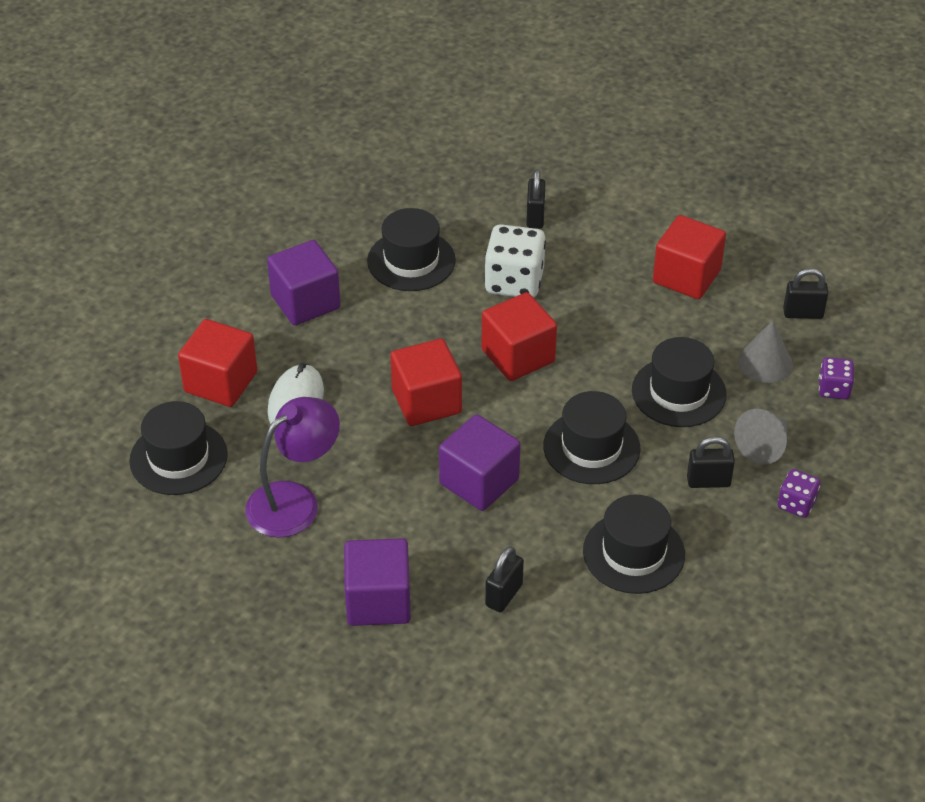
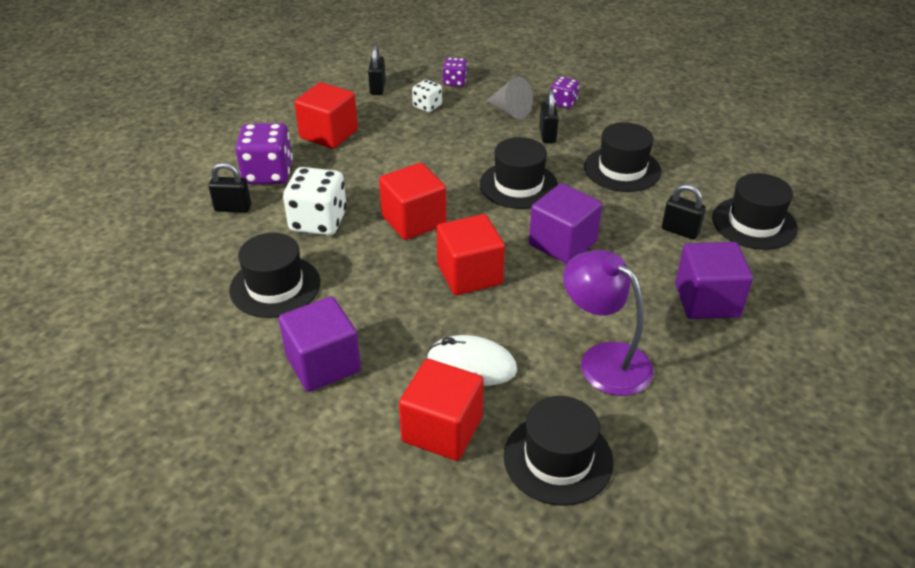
camera: 90 degrees left, 5 degrees down
black hat [632,337,727,427] -> black hat moved to [712,173,798,250]
grey cone [738,320,793,383] -> white dice [412,79,442,112]
none -> purple dice [235,123,293,184]

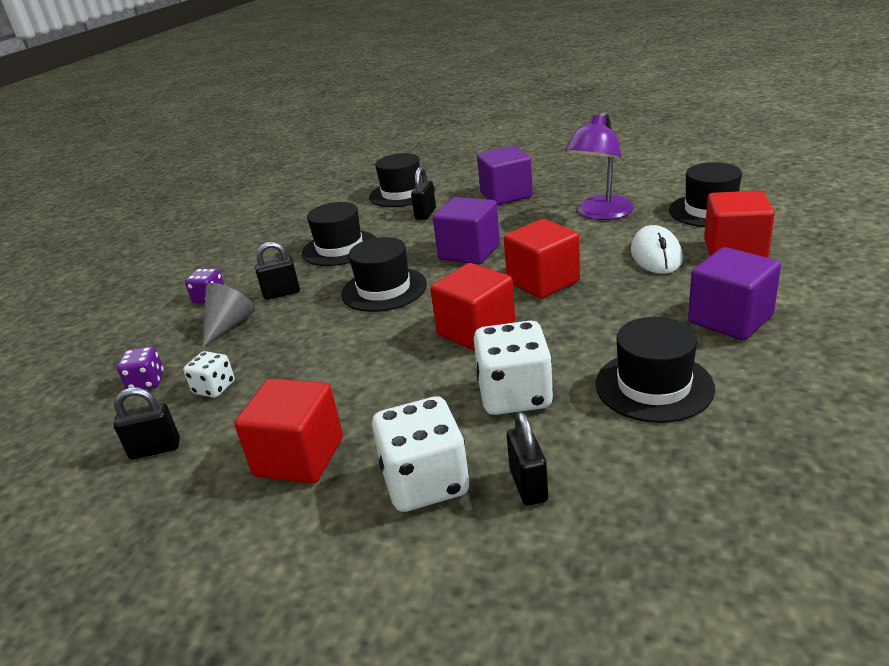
camera: 100 degrees left, 10 degrees down
purple dice [235,123,293,184] -> white dice [372,397,469,512]

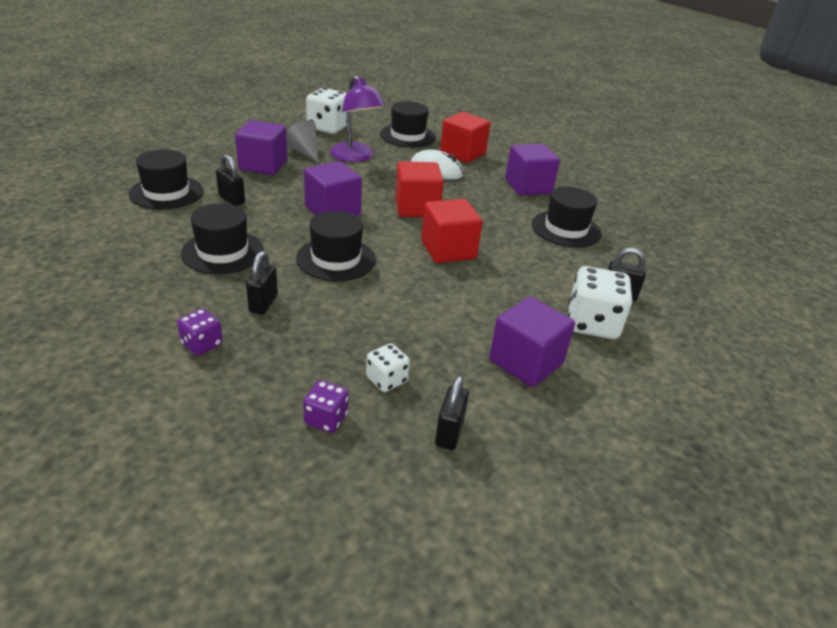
camera: 70 degrees left, 5 degrees up
grey cone [203,283,255,347] -> grey cone moved to [286,120,319,163]
red cube [234,379,343,484] -> purple cube [489,297,575,387]
white dice [474,321,553,415] -> white dice moved to [306,88,347,134]

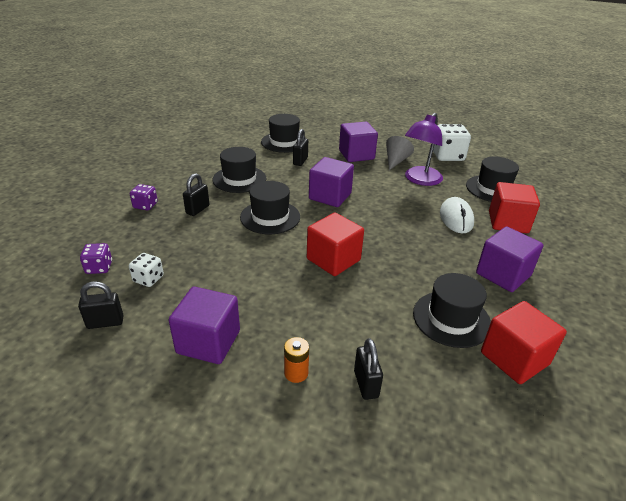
camera: 65 degrees right, 0 degrees up
black padlock [246,251,278,314] -> black padlock turned 45 degrees counterclockwise [183,173,209,216]
red cube [395,161,444,217] -> red cube moved to [481,301,567,384]
white dice [568,266,633,339] -> orange battery [284,337,309,383]

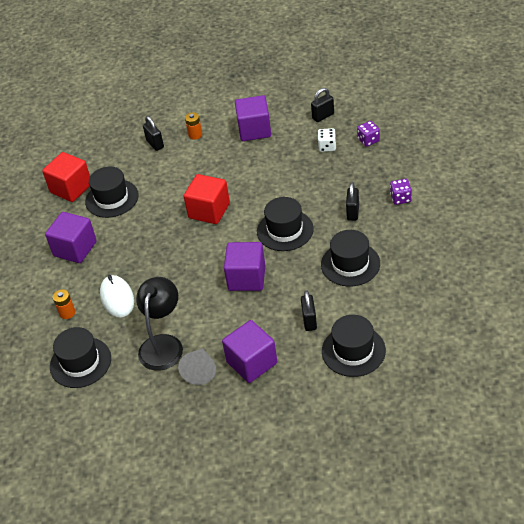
camera: 165 degrees right, 10 degrees up
purple lamp [405,113,443,186] -> black lamp [136,277,183,371]
white dice [433,124,471,161] -> none
red cube [489,182,540,233] -> orange battery [53,289,75,319]

